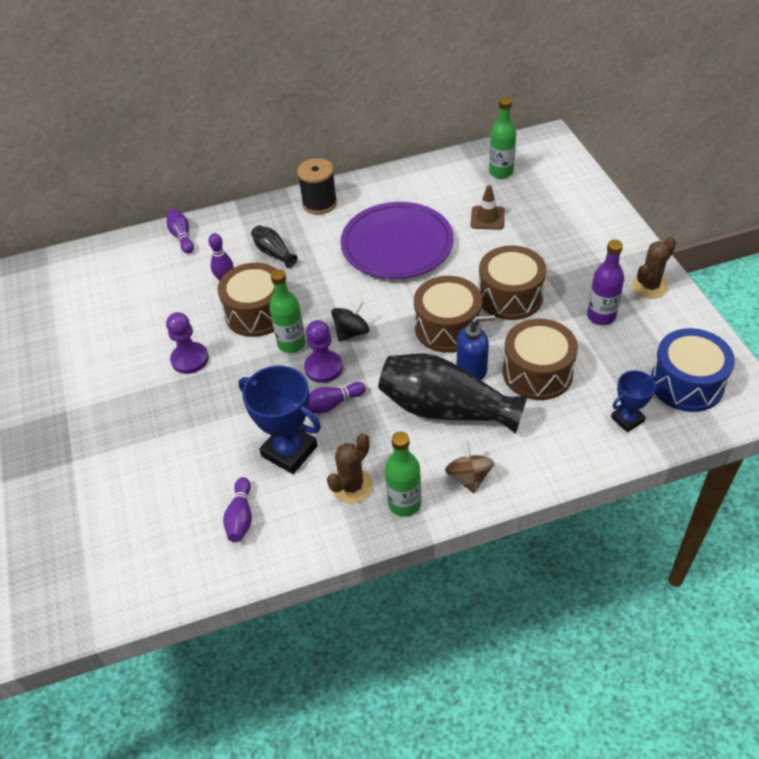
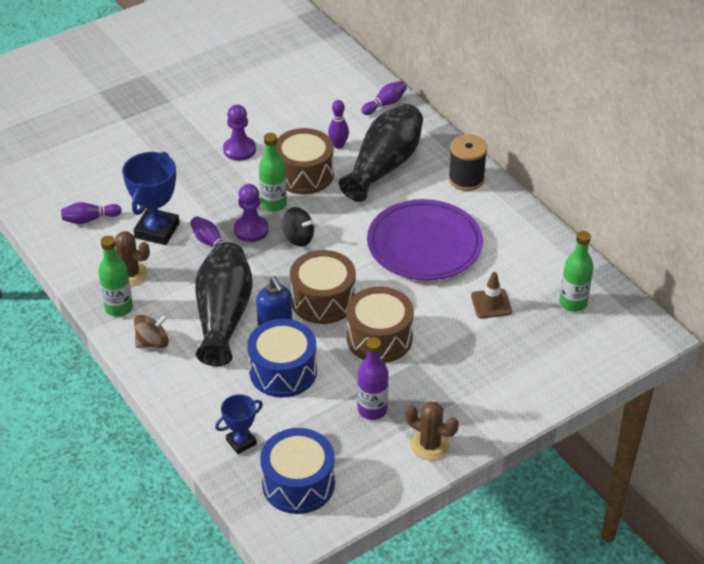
camera: 70 degrees right, 5 degrees down
black vase [251,225,298,268] -> black vase [339,104,423,202], size x2.16
brown drum [503,319,578,400] -> blue drum [247,319,317,397]
blue trophy [611,370,657,432] -> blue trophy turned 75 degrees counterclockwise [215,394,263,454]

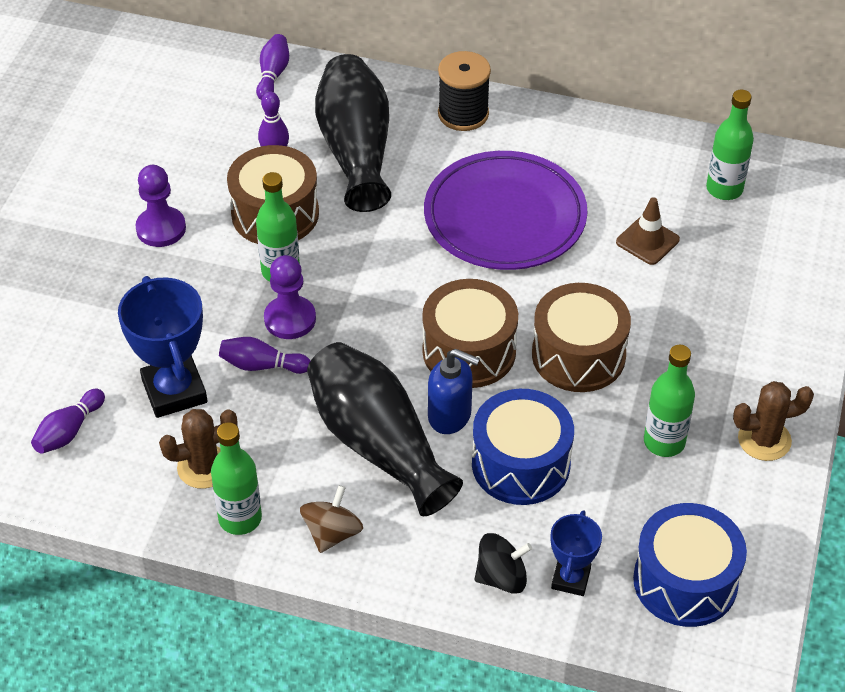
camera: 40 degrees left, 5 degrees up
black spinning top [282,207,314,247] -> black spinning top moved to [475,533,532,594]
purple bottle [357,337,389,420] -> green bottle [644,345,695,457]

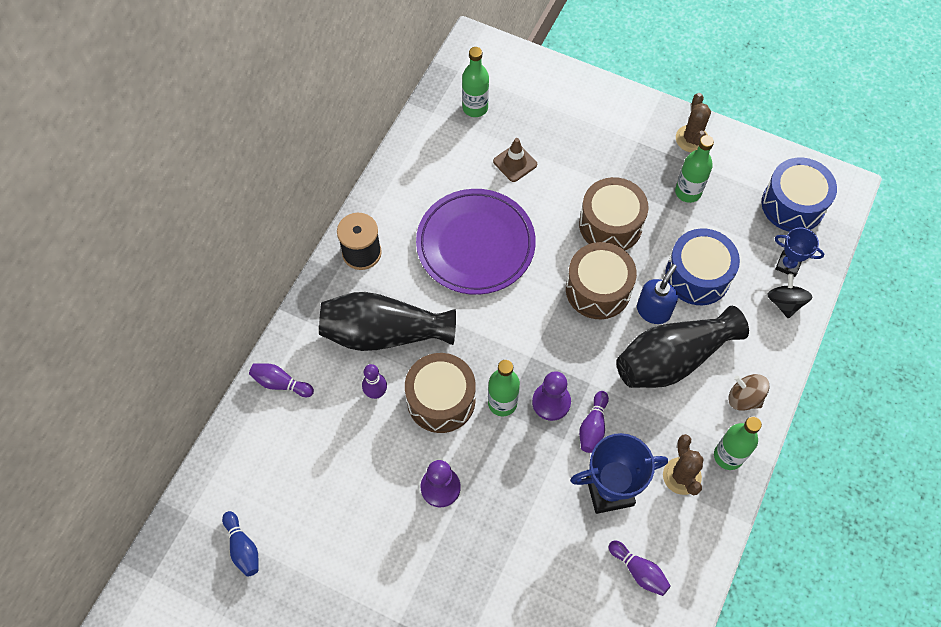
camera: 80 degrees left, 15 degrees up
none -> blue bowling pin [222,511,258,577]

